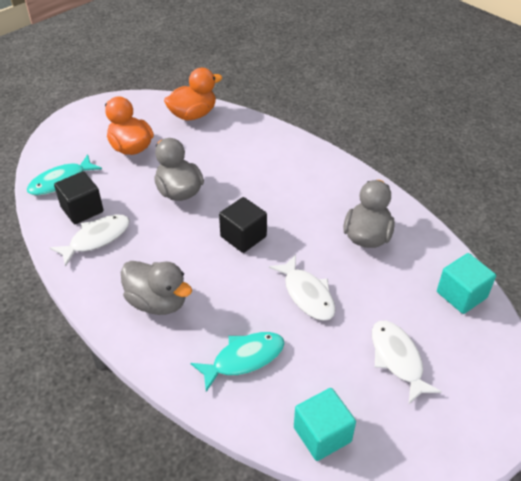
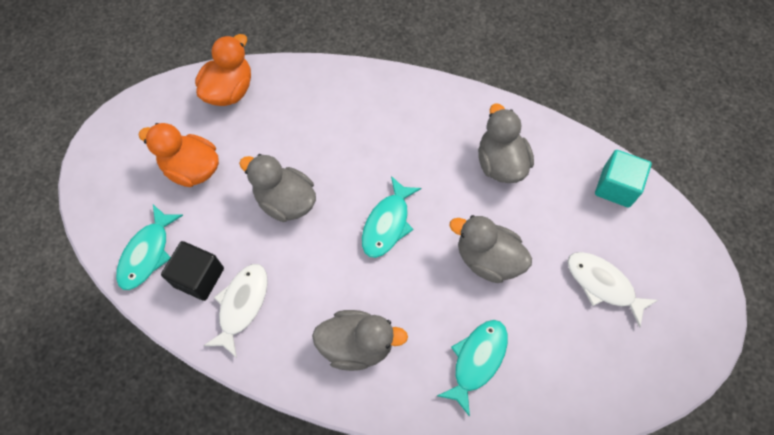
camera: 30 degrees left, 20 degrees up
black cube [219,197,267,253] -> turquoise fish [362,176,421,258]
white fish [269,255,336,321] -> grey duck [449,215,532,283]
turquoise cube [294,388,356,461] -> none

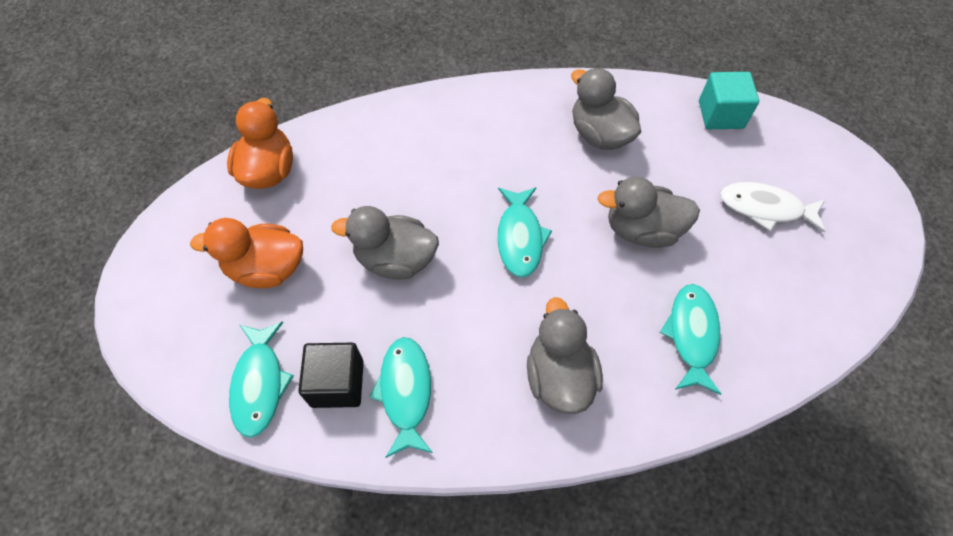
camera: 25 degrees left, 5 degrees down
white fish [203,264,268,358] -> turquoise fish [369,337,433,458]
grey duck [312,310,408,371] -> grey duck turned 75 degrees counterclockwise [527,297,603,414]

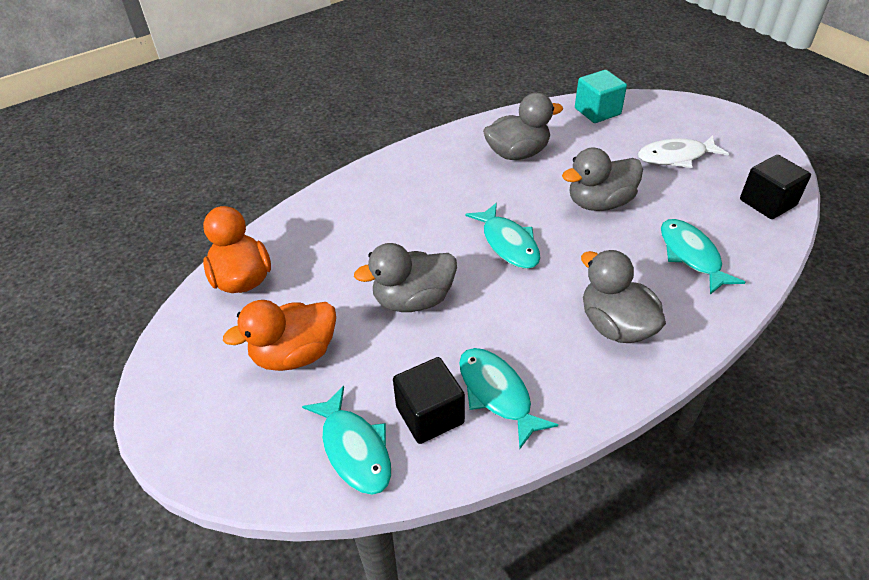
camera: 25 degrees left, 15 degrees down
grey duck [571,68,641,150] -> grey duck turned 135 degrees clockwise [483,93,563,160]
none -> black cube [740,155,811,219]

